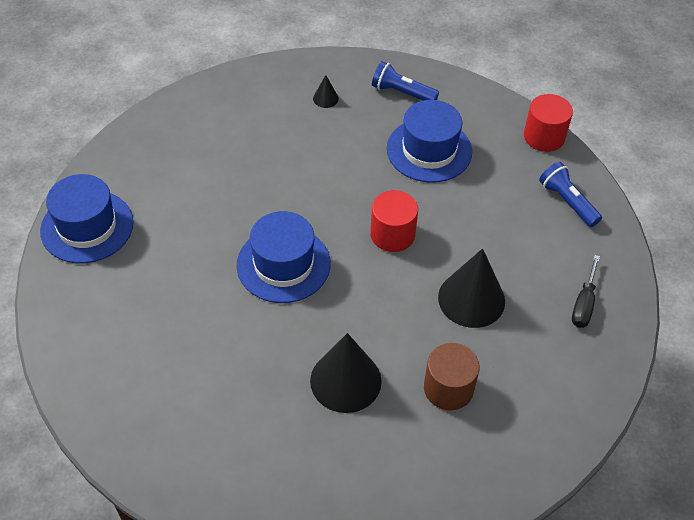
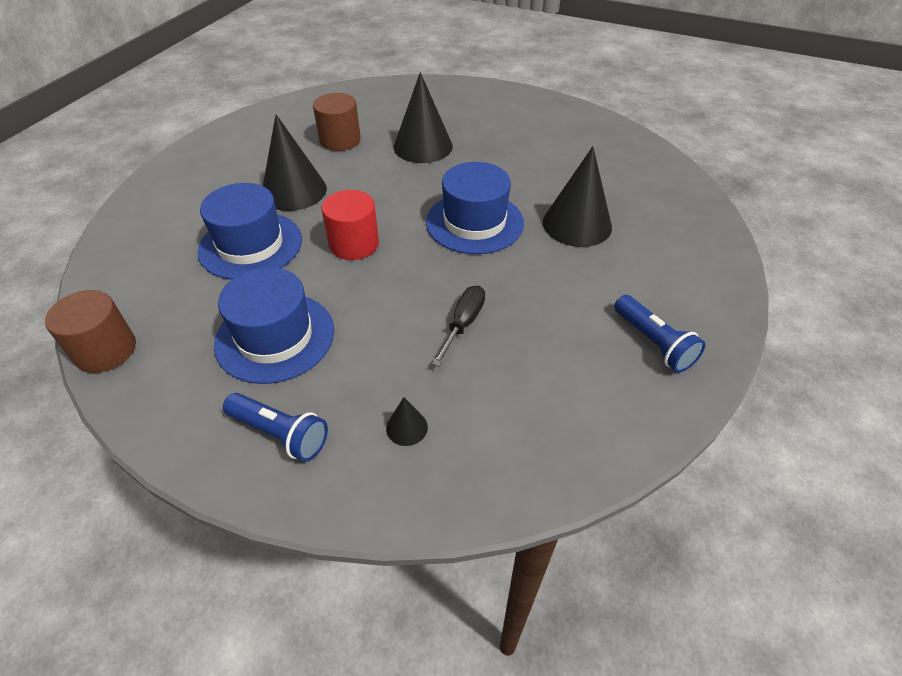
camera: 175 degrees left, 5 degrees down
blue hat [40,174,133,264] -> blue hat moved to [197,183,302,280]
red cylinder [524,94,573,152] -> brown cylinder [45,290,136,373]
blue flashlight [539,162,602,227] -> blue flashlight moved to [614,295,705,373]
black screwdriver [572,255,600,328] -> black screwdriver moved to [432,285,485,367]
none -> black cone [543,146,612,247]

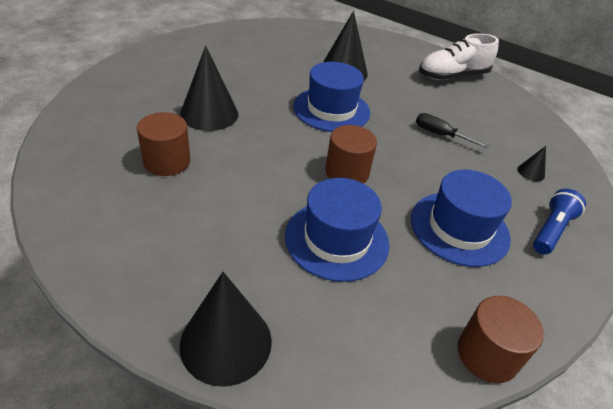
camera: 85 degrees left, 5 degrees down
black cone [263,114,327,211] -> black cone moved to [180,272,272,387]
red cylinder [322,190,379,260] -> brown cylinder [325,125,377,184]
blue flashlight [614,295,705,373] -> white shoe [419,33,499,80]

